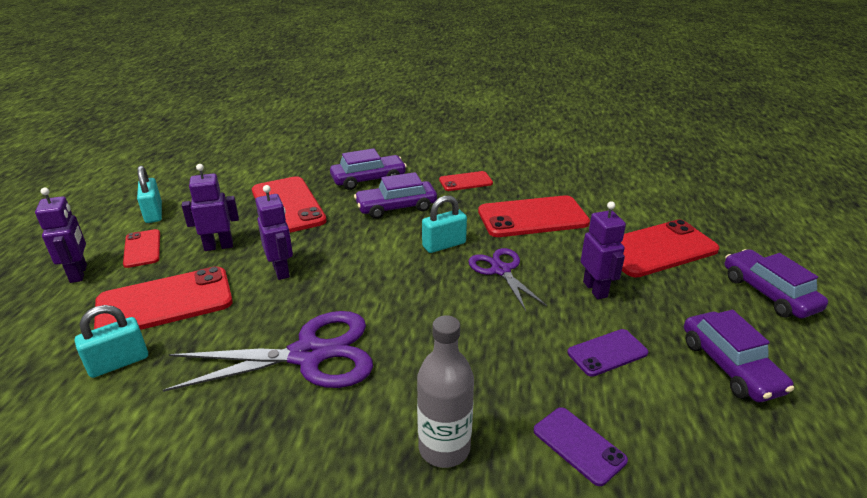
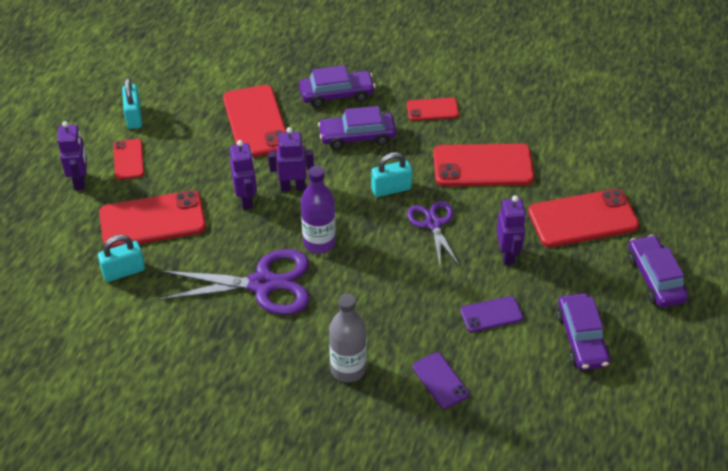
camera: 10 degrees right, 15 degrees up
purple robot [182,164,239,251] -> purple robot moved to [269,127,314,191]
none -> purple bottle [301,166,336,254]

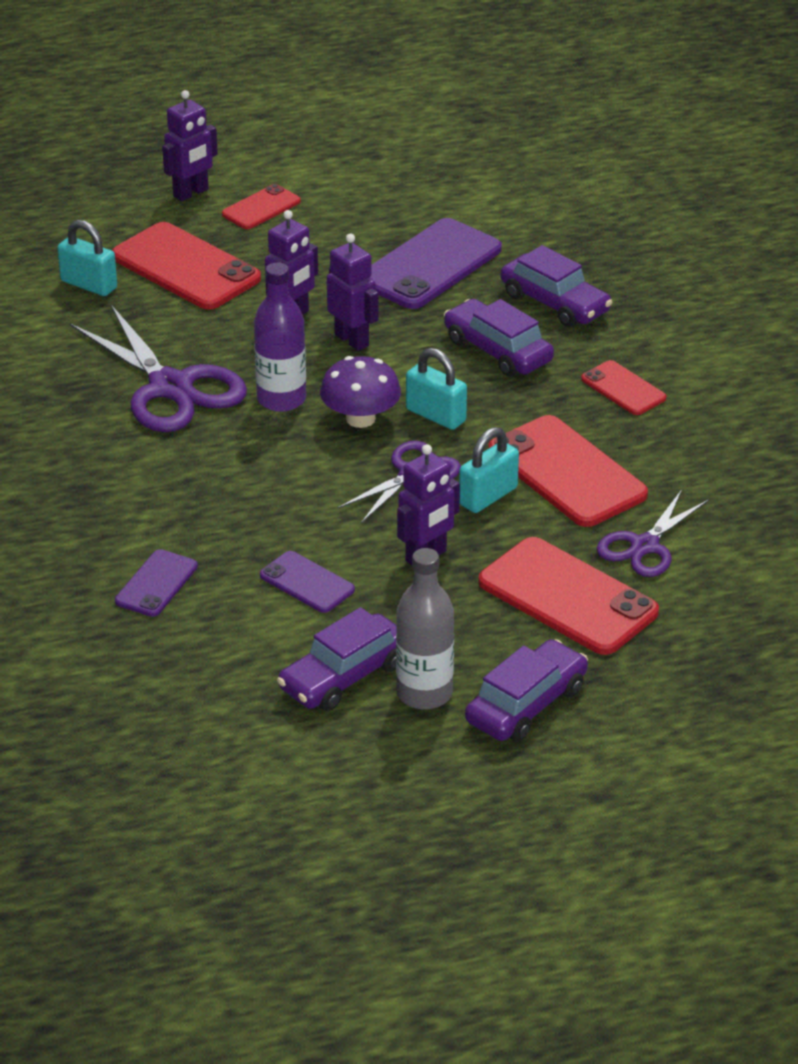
camera: 55 degrees right, 10 degrees down
turquoise padlock [122,78,142,129] -> turquoise padlock moved to [459,427,519,513]
red phone [223,85,287,157] -> purple phone [370,218,502,309]
grey bottle [329,294,366,382] -> grey bottle moved to [396,548,454,710]
none -> purple mushroom [320,356,401,428]
none -> purple scissors [597,490,709,577]

